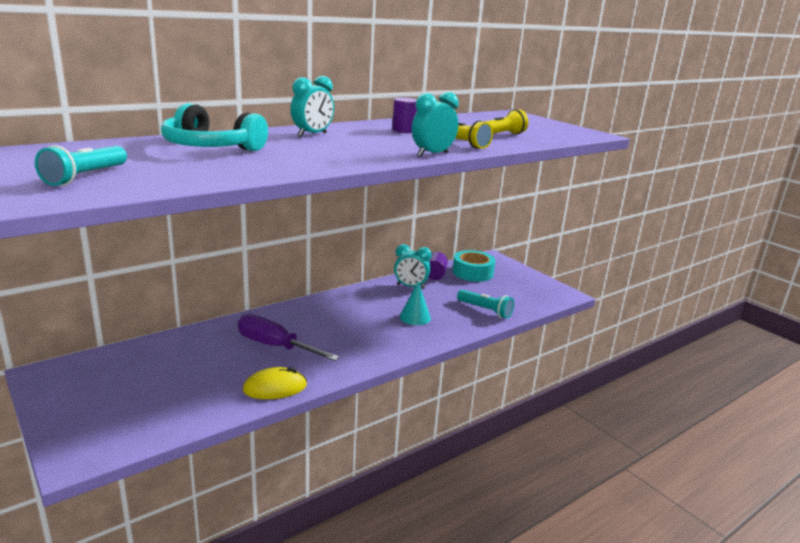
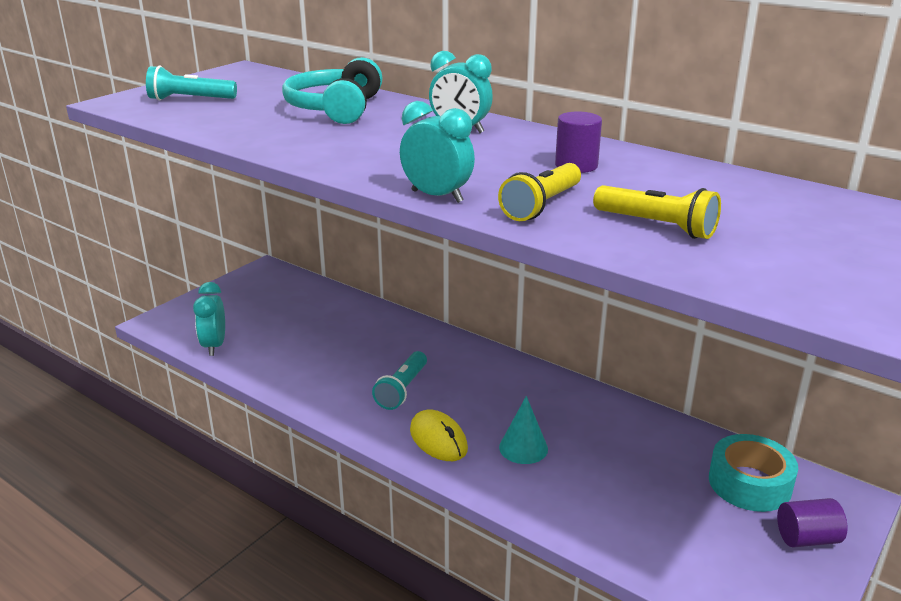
camera: 75 degrees right, 5 degrees up
purple screwdriver [238,314,340,361] -> none
yellow mouse [243,367,307,399] -> yellow mouse moved to [410,409,468,461]
turquoise clock [394,244,432,289] -> turquoise clock moved to [193,282,225,356]
purple cylinder [428,252,448,280] -> purple cylinder moved to [777,498,847,548]
turquoise flashlight [457,289,514,319] -> turquoise flashlight moved to [372,351,427,410]

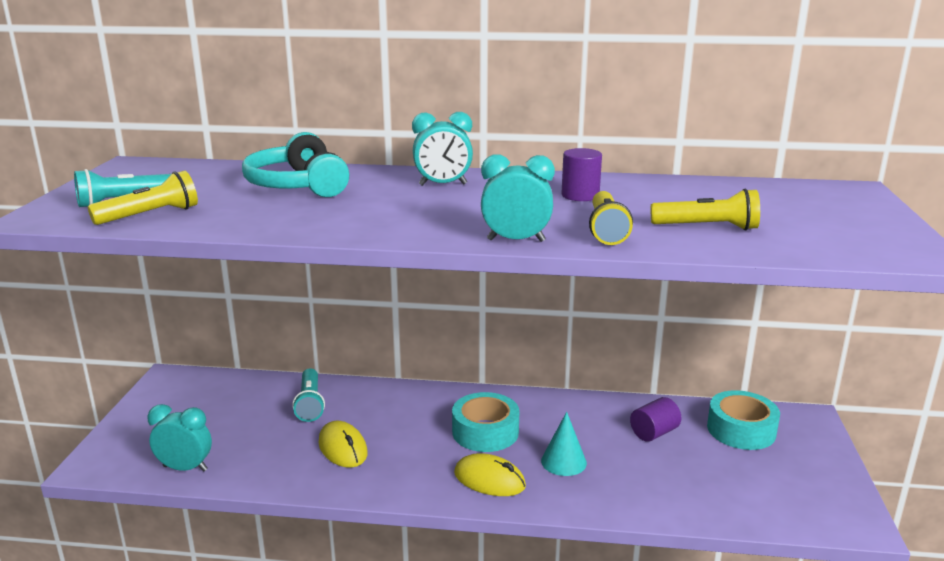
camera: 30 degrees left, 5 degrees down
turquoise clock [193,282,225,356] -> turquoise clock turned 135 degrees clockwise [147,404,212,471]
turquoise flashlight [372,351,427,410] -> turquoise flashlight moved to [292,368,325,422]
purple cylinder [777,498,847,548] -> purple cylinder moved to [630,397,681,442]
none -> yellow flashlight [88,171,198,225]
none -> yellow mouse [319,421,368,468]
none -> turquoise tape [452,392,519,452]

